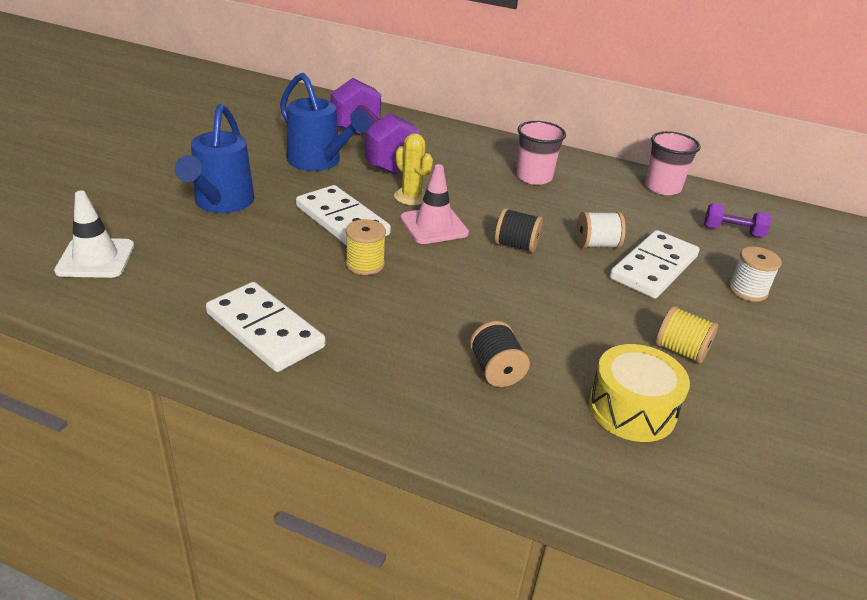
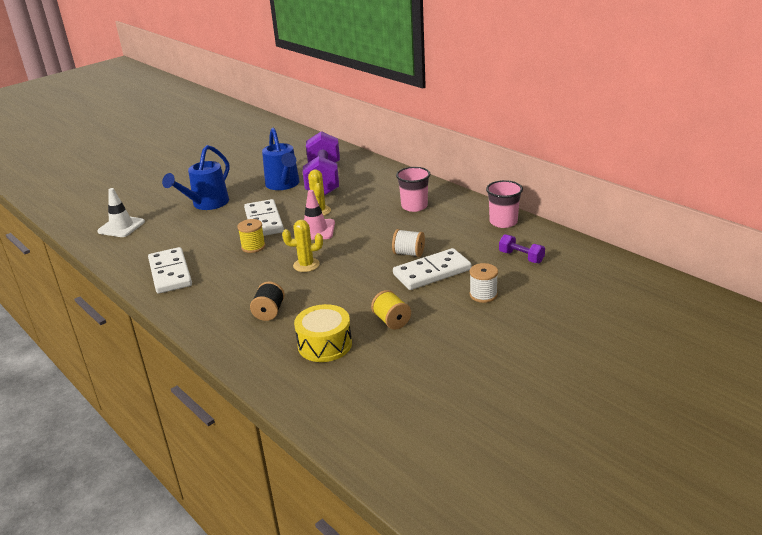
camera: 30 degrees right, 5 degrees down
black spool [495,208,543,253] -> none
none -> yellow cactus [282,220,323,272]

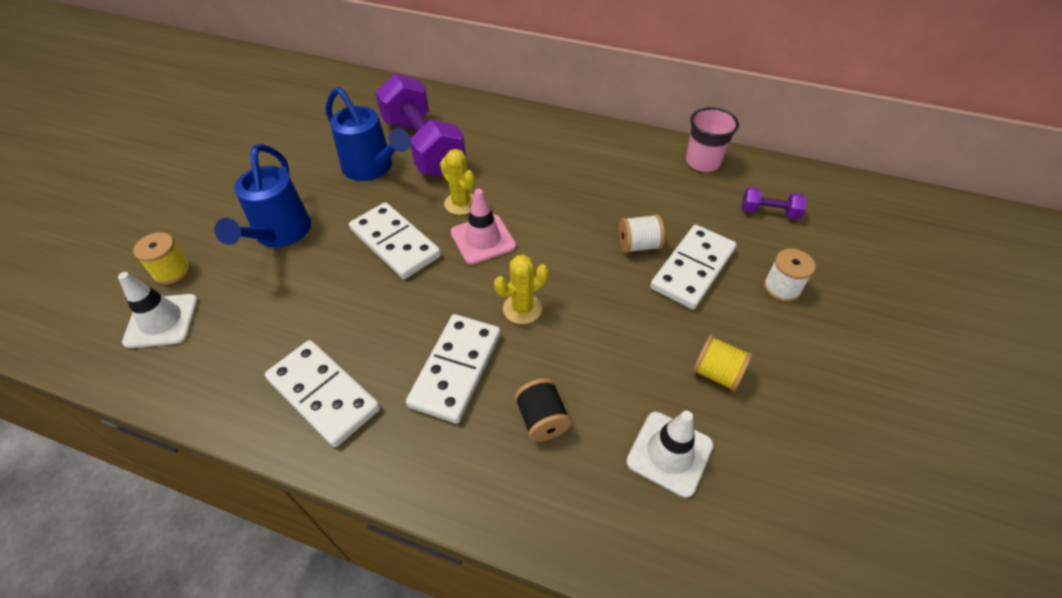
camera: 30 degrees left, 20 degrees up
yellow spool [237,219,266,253] -> yellow spool moved to [133,232,191,285]
yellow drum [294,304,352,362] -> white traffic cone [626,411,713,498]
pink cup [396,167,430,212] -> none
none -> white domino [406,314,501,423]

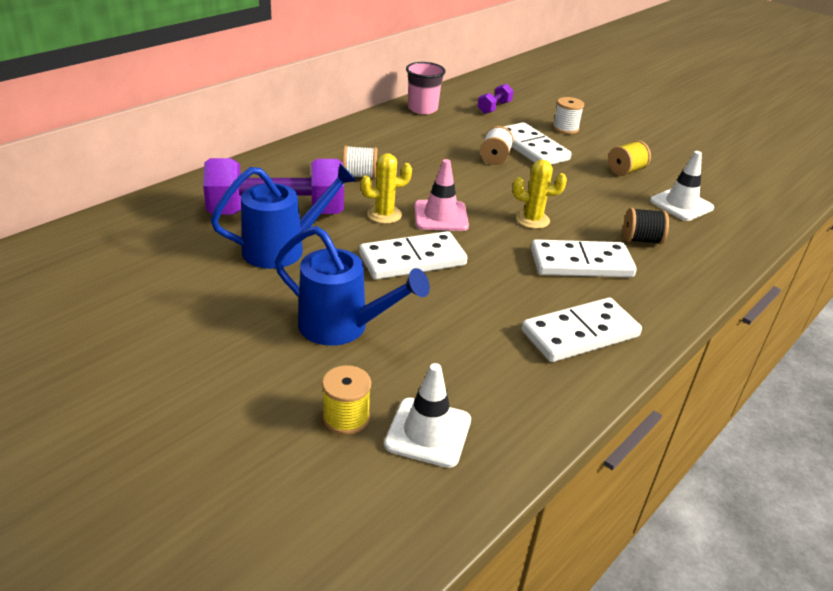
camera: 70 degrees left, 15 degrees down
white domino [406,314,501,423] -> white domino turned 45 degrees counterclockwise [531,239,637,277]
yellow cactus [494,254,549,324] -> yellow cactus turned 75 degrees counterclockwise [513,160,567,229]
none -> white spool [343,145,377,179]

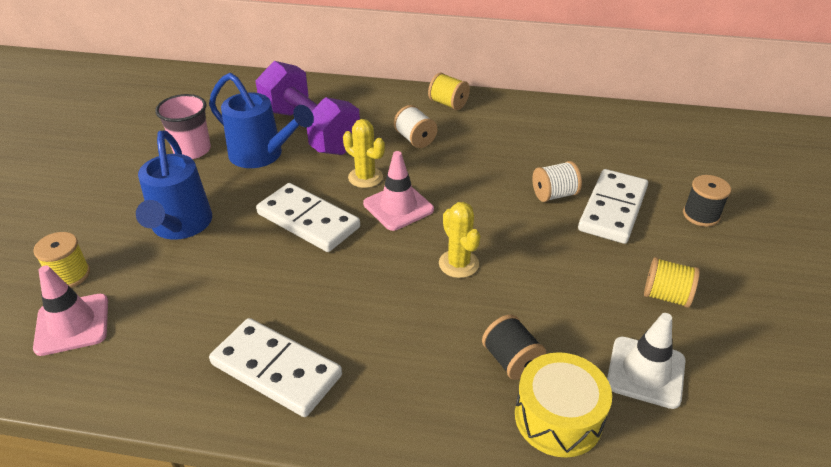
camera: 60 degrees right, 5 degrees up
white traffic cone [384,363,471,468] -> pink traffic cone [33,266,108,356]
pink cup [406,62,446,114] -> pink cup moved to [155,94,211,159]
purple dumbbell [477,84,514,114] -> none
white domino [531,239,637,277] -> none
white spool [553,97,584,134] -> black spool [683,175,731,227]
none -> yellow spool [428,73,470,110]
none -> yellow drum [515,352,612,457]

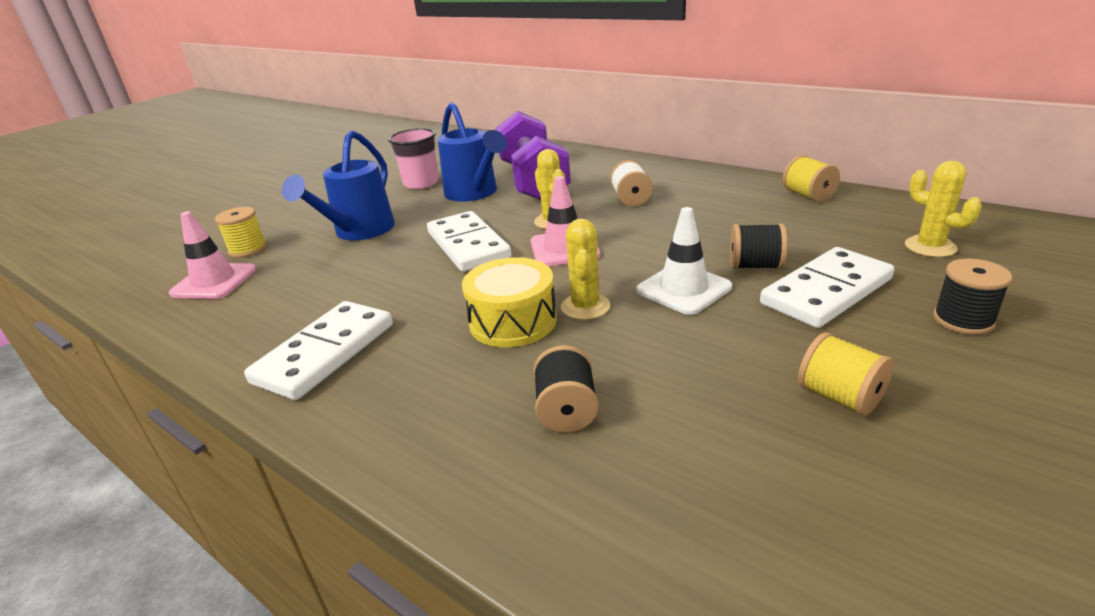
camera: 30 degrees right, 10 degrees down
white domino [209,318,342,417] -> white domino turned 60 degrees clockwise [244,301,393,400]
yellow spool [428,73,470,110] -> yellow spool moved to [783,155,840,202]
yellow drum [515,352,612,457] -> yellow drum moved to [462,257,557,347]
white spool [532,161,582,202] -> black spool [730,223,787,269]
white traffic cone [607,313,686,409] -> white traffic cone moved to [636,207,732,315]
none -> yellow cactus [905,161,982,257]

